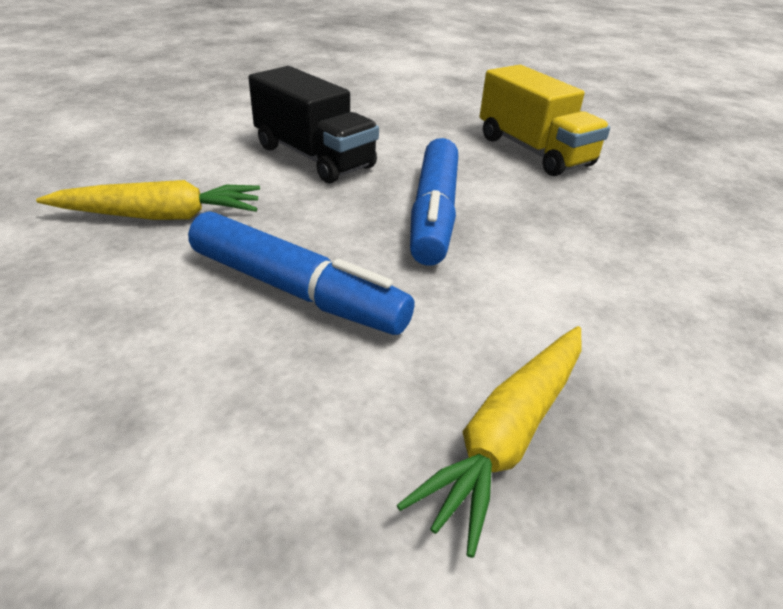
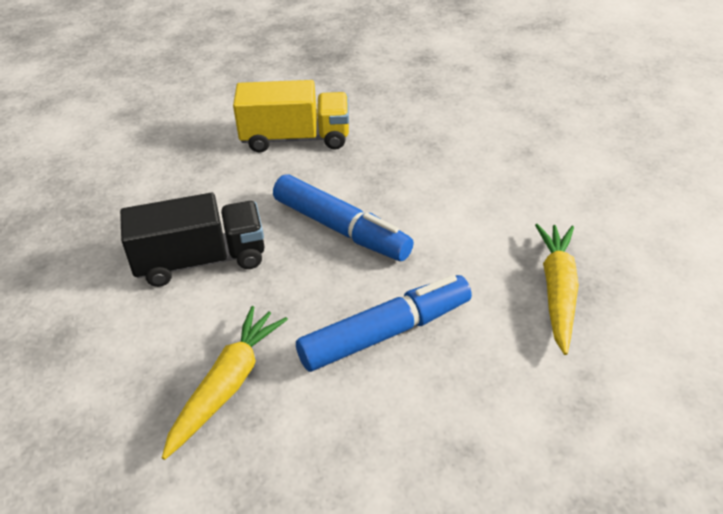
camera: 55 degrees left, 5 degrees up
yellow carrot [397,326,582,558] -> yellow carrot turned 150 degrees counterclockwise [535,224,579,355]

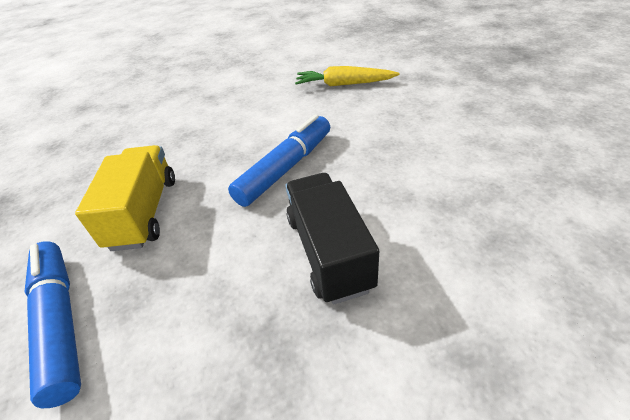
camera: 90 degrees left, 0 degrees up
yellow carrot [162,306,288,460] -> none
blue marker [296,275,472,372] -> blue marker moved to [24,241,81,408]

